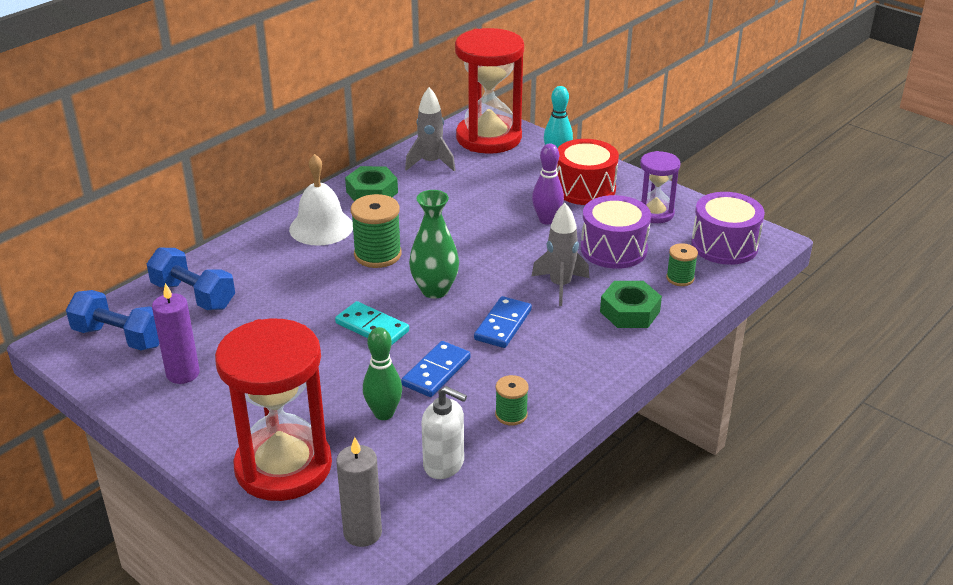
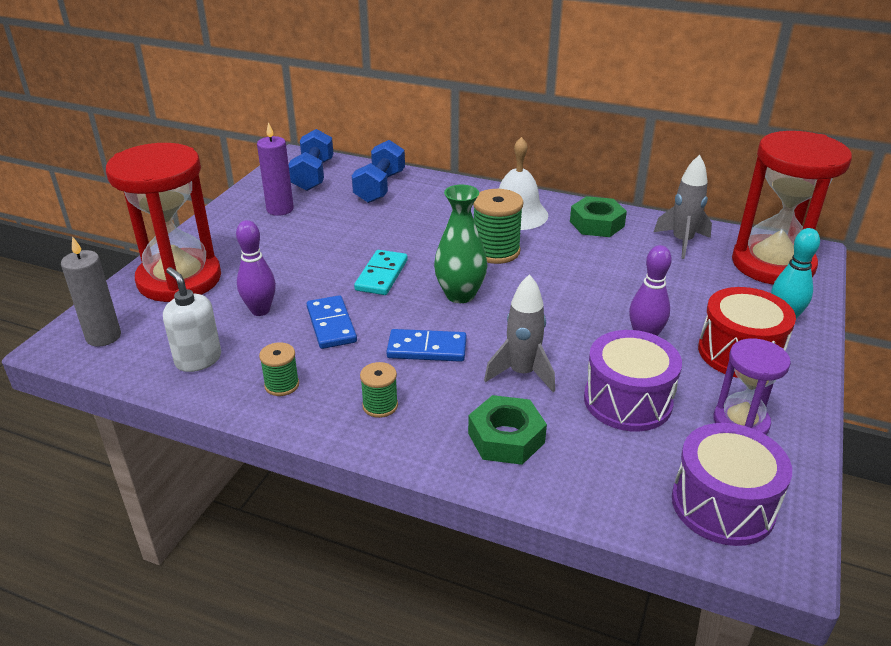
camera: 70 degrees right, 0 degrees up
green bowling pin [363,327,402,420] -> purple bowling pin [236,220,276,316]
blue domino [401,341,471,397] -> blue domino turned 60 degrees clockwise [307,295,357,349]
white soap dispenser [422,386,467,479] -> white soap dispenser turned 135 degrees clockwise [163,267,221,372]
green spool [666,243,698,286] -> green spool moved to [360,362,398,418]

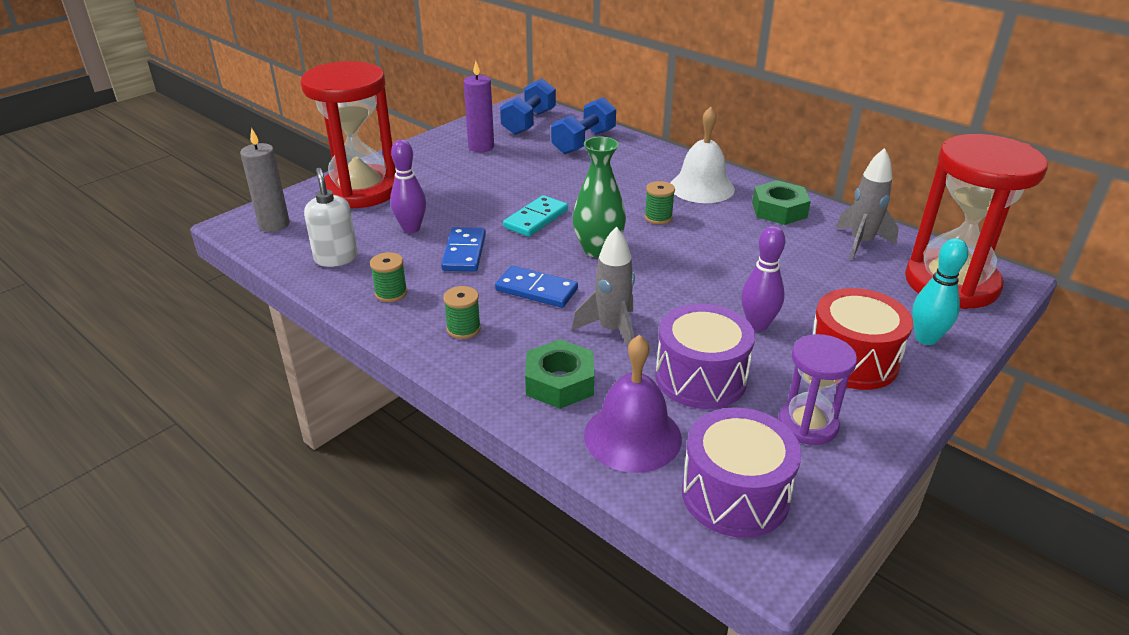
camera: 20 degrees right, 0 degrees up
green spool [473,189,523,264] -> green spool [644,181,675,224], size x0.57
none -> purple bell [584,335,682,473]

